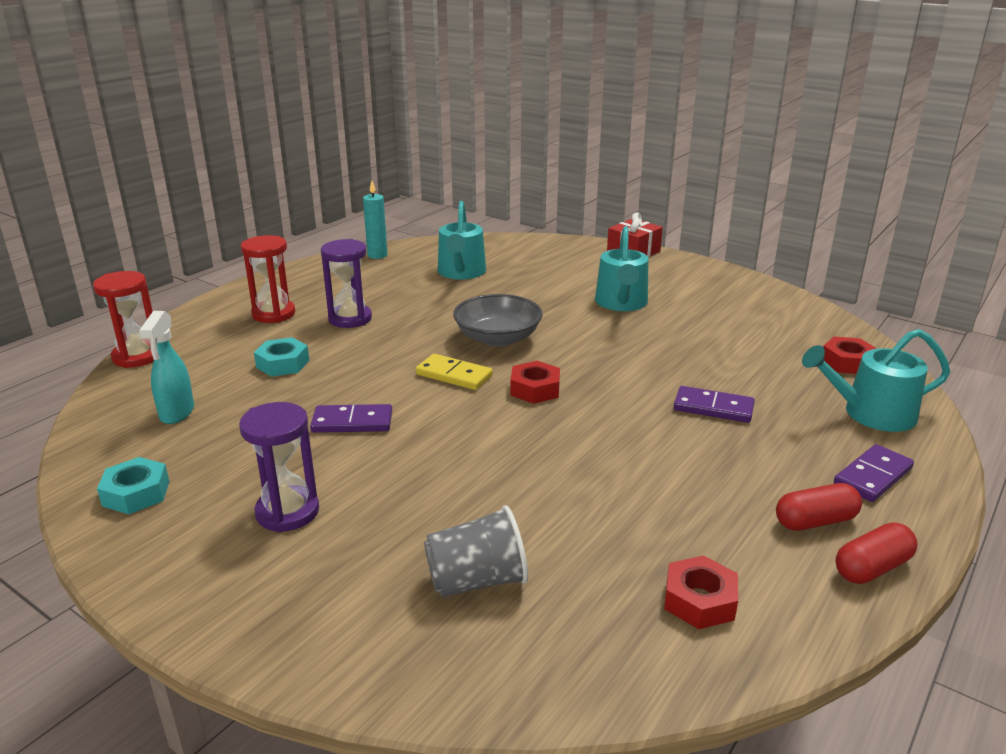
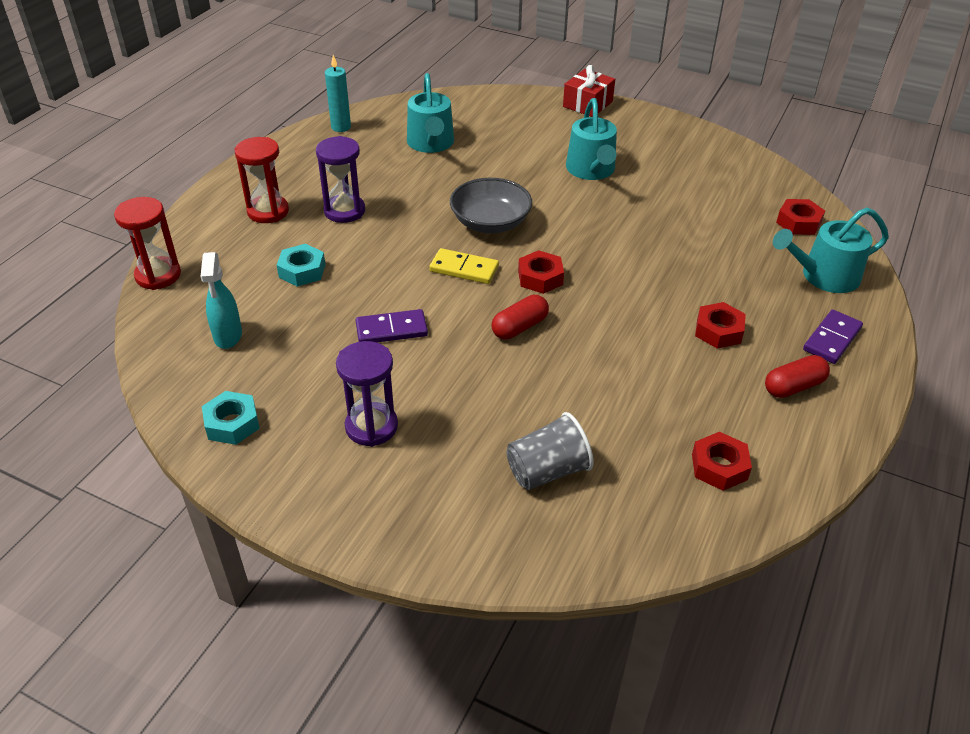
camera: 10 degrees left, 15 degrees up
purple domino [674,386,755,423] -> none
red capsule [835,522,918,584] -> red capsule moved to [491,295,549,340]
none -> red nut [695,302,746,349]

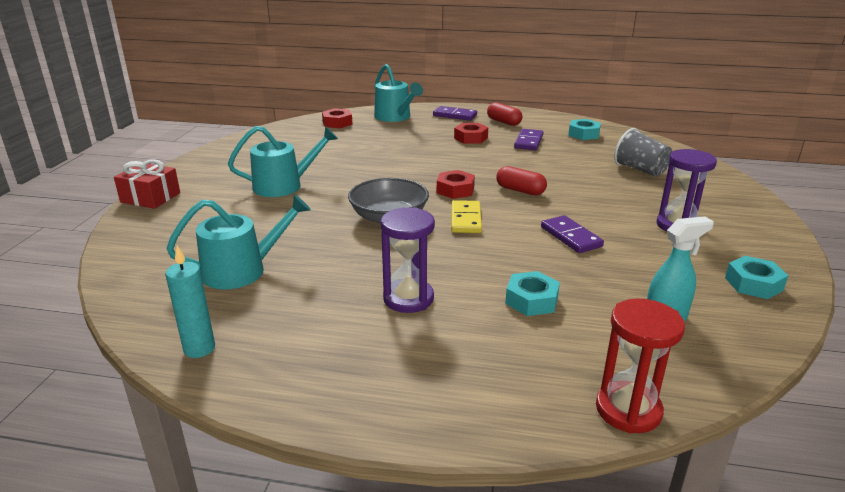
camera: 105 degrees left, 15 degrees down
red hourglass [235,137,289,223] -> none
red nut [692,432,752,491] -> turquoise nut [568,119,601,140]
none -> purple domino [514,129,543,150]

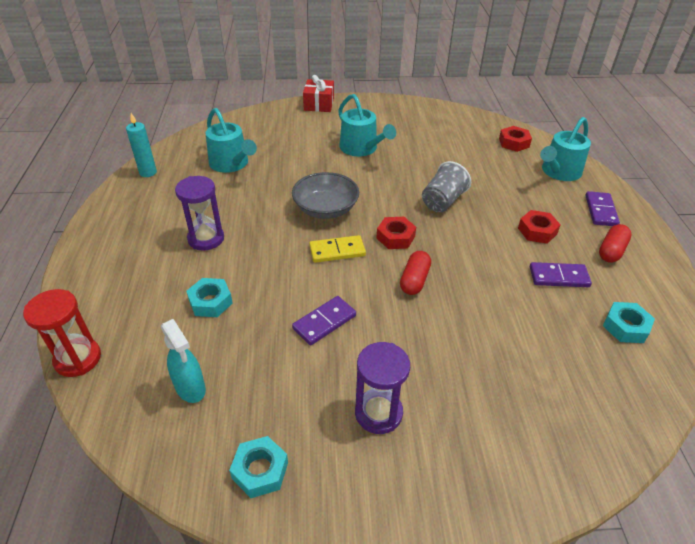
camera: 75 degrees right, 15 degrees up
grey cup [614,128,672,177] -> grey cup moved to [422,161,471,212]

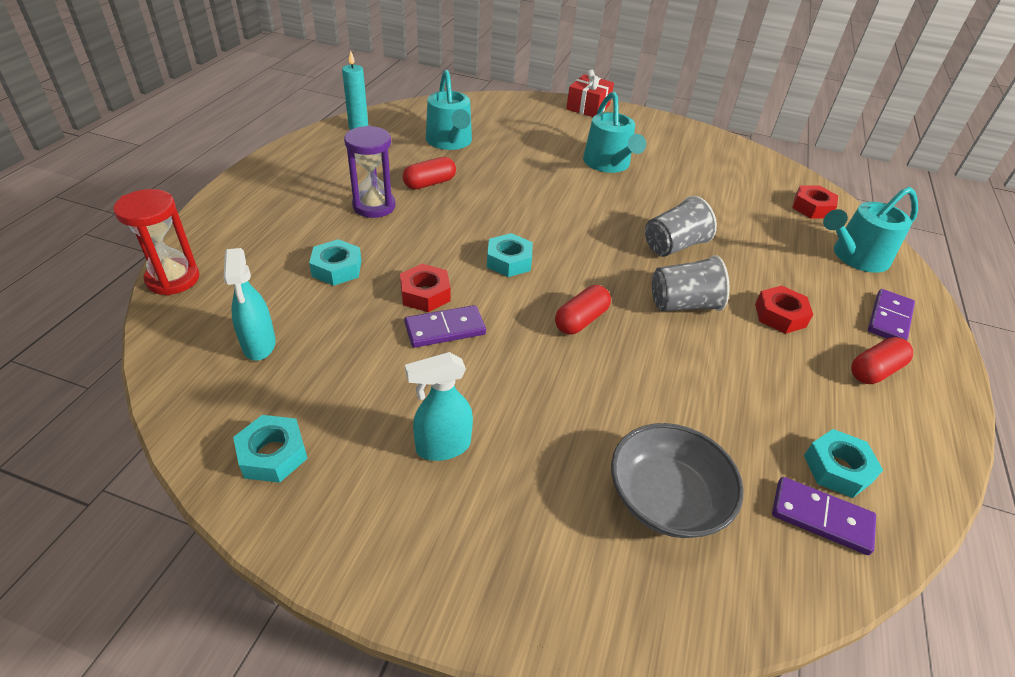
camera: 20 degrees right, 0 degrees up
grey bowl [292,172,359,219] -> grey bowl moved to [611,423,744,538]
yellow domino [309,235,366,263] -> turquoise nut [487,233,533,277]
purple hourglass [355,342,410,434] -> turquoise spray bottle [405,352,473,461]
red nut [376,217,416,249] -> red nut moved to [400,264,451,312]
purple domino [530,262,592,287] -> purple domino moved to [772,477,876,555]
none -> red capsule [403,157,456,189]
none -> grey cup [652,255,730,311]

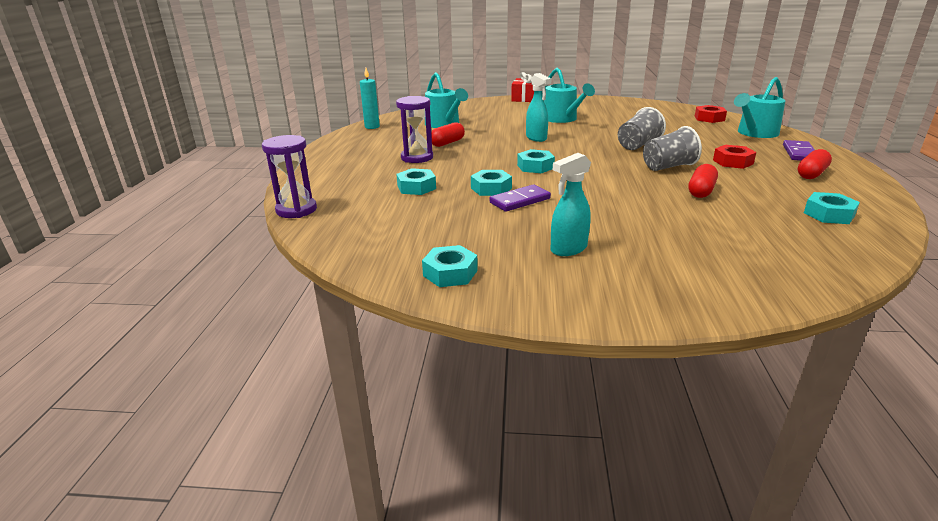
camera: 10 degrees left, 15 degrees down
red hourglass [113,189,199,296] -> purple hourglass [262,135,317,218]
turquoise spray bottle [224,248,276,361] -> turquoise spray bottle moved to [526,73,551,142]
red nut [400,264,451,312] -> turquoise nut [471,170,512,196]
red capsule [555,285,611,335] -> red capsule moved to [688,164,718,198]
grey bowl [611,423,744,538] -> none
purple domino [772,477,876,555] -> none

